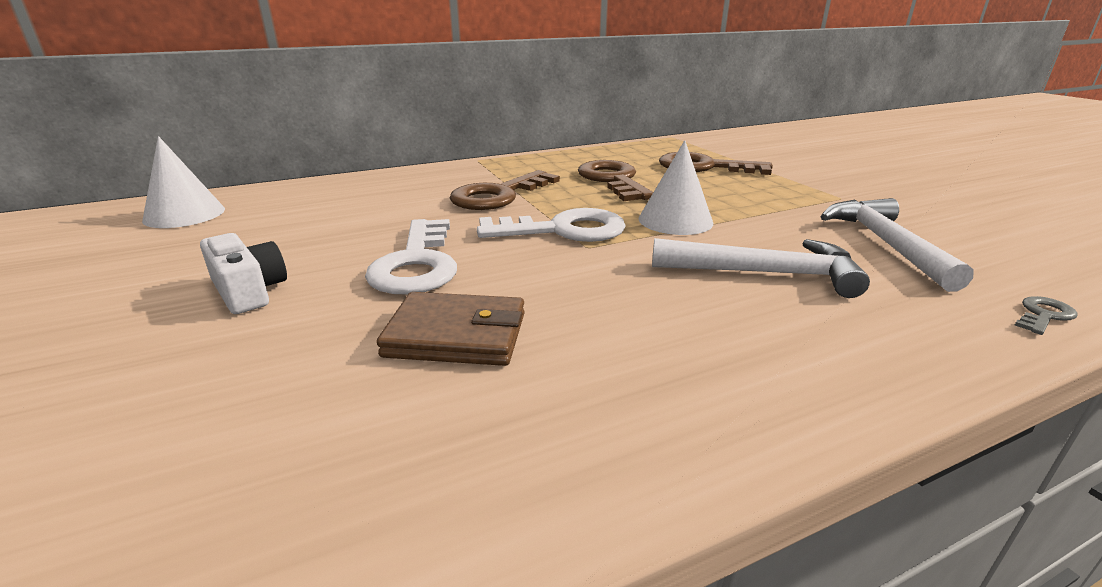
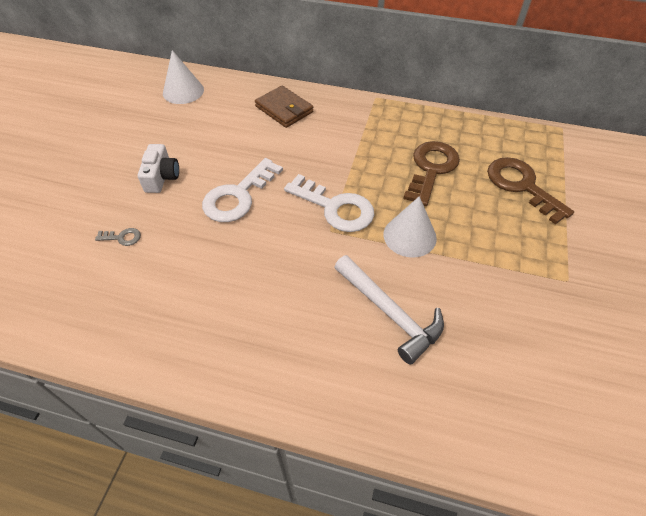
camera: 40 degrees right, 25 degrees up
brown wallet [376,292,525,366] -> brown wallet moved to [255,86,313,128]
brown key [450,170,560,210] -> none
white hammer [820,198,974,292] -> none
grey key [1014,296,1078,335] -> grey key moved to [95,228,141,246]

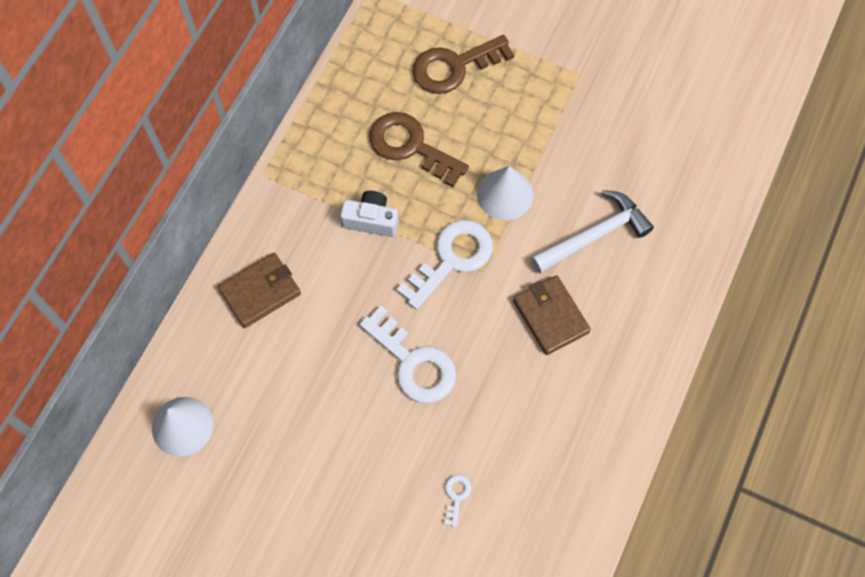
camera: 80 degrees left, 15 degrees up
grey key [95,228,141,246] -> white key [444,475,471,527]
white camera [138,144,179,193] -> white camera moved to [340,191,399,237]
none -> brown wallet [513,275,591,355]

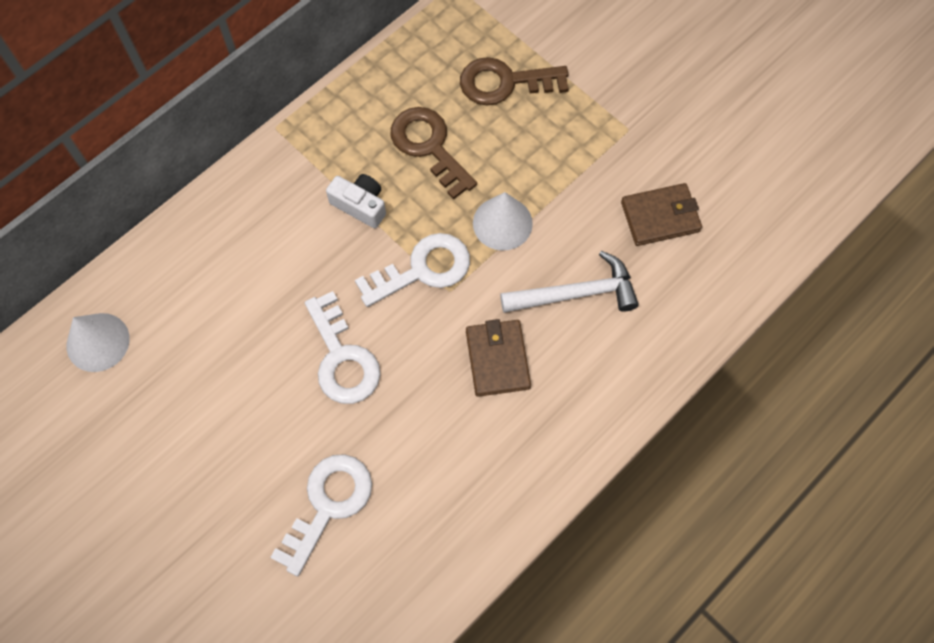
camera: 20 degrees right, 0 degrees up
brown wallet [218,253,301,328] -> brown wallet moved to [621,183,702,246]
white key [444,475,471,527] -> white key [270,454,372,576], size x2.32

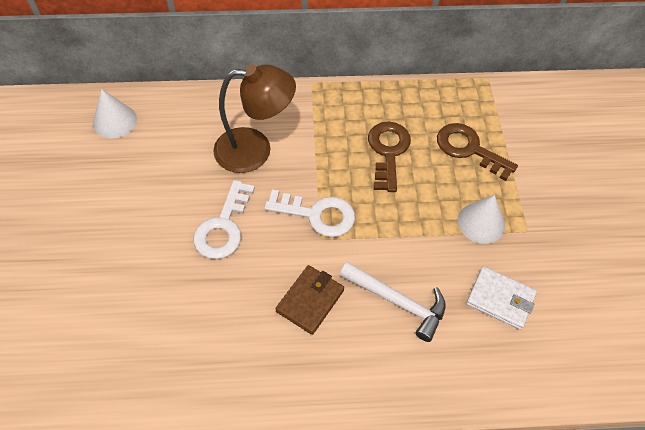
camera: 40 degrees right, 10 degrees down
white key [270,454,372,576] -> none
white camera [326,174,386,228] -> none
white cone [473,192,533,251] -> white cone moved to [458,195,505,244]
brown wallet [621,183,702,246] -> white wallet [466,266,537,330]
none -> brown lamp [213,64,296,173]

